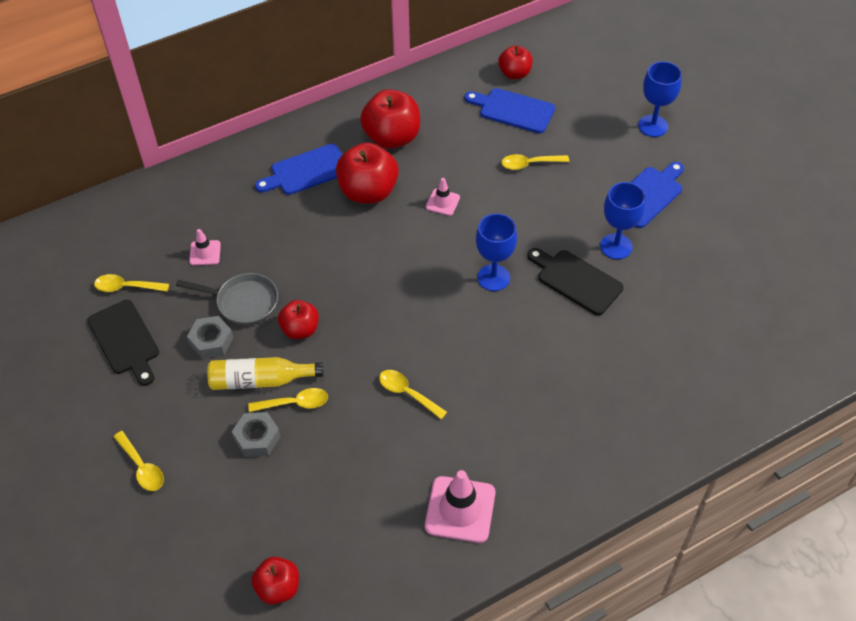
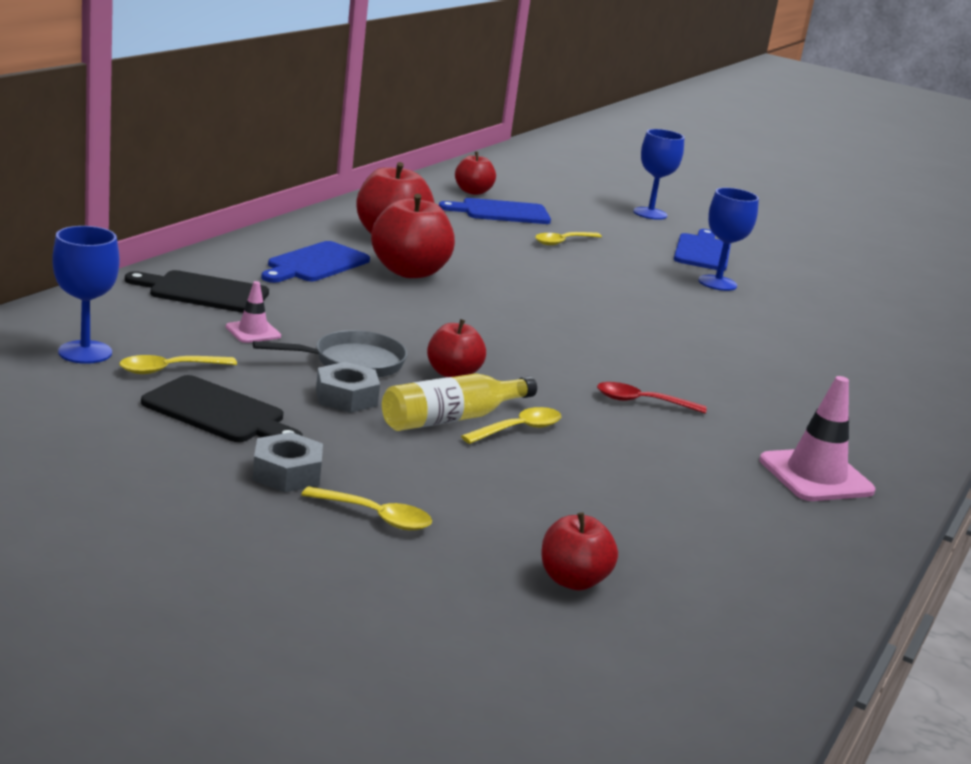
camera: 35 degrees left, 30 degrees down
grey nut [232,412,280,457] -> grey nut moved to [253,432,323,492]
red apple [251,556,299,605] -> red apple moved to [541,512,618,591]
yellow spoon [379,370,447,419] -> red spoon [597,382,707,414]
pink traffic cone [426,178,460,216] -> none
blue goblet [476,213,517,291] -> blue goblet moved to [52,226,120,364]
black cutting board [527,248,624,315] -> black cutting board moved to [125,270,269,313]

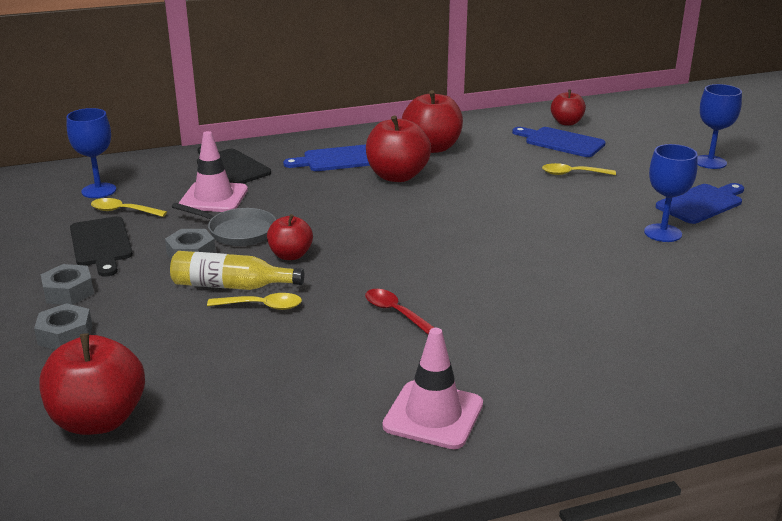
camera: 45 degrees right, 5 degrees up
pink traffic cone [226,281,281,343] -> pink traffic cone [179,131,248,212], size x1.84
yellow spoon [301,486,432,530] -> grey nut [34,303,92,350]
red apple [541,512,618,591] -> red apple [39,333,145,435], size x1.67

